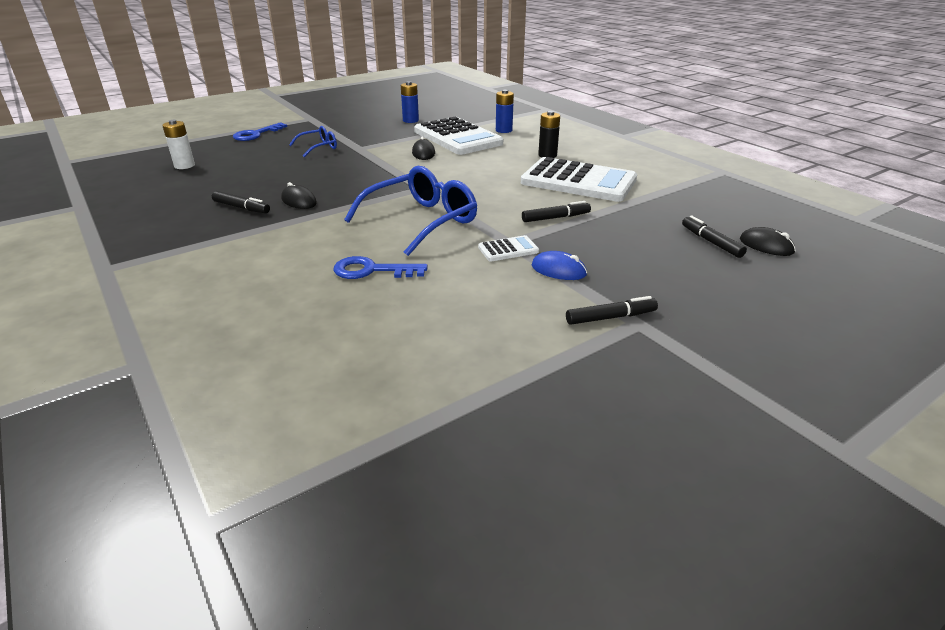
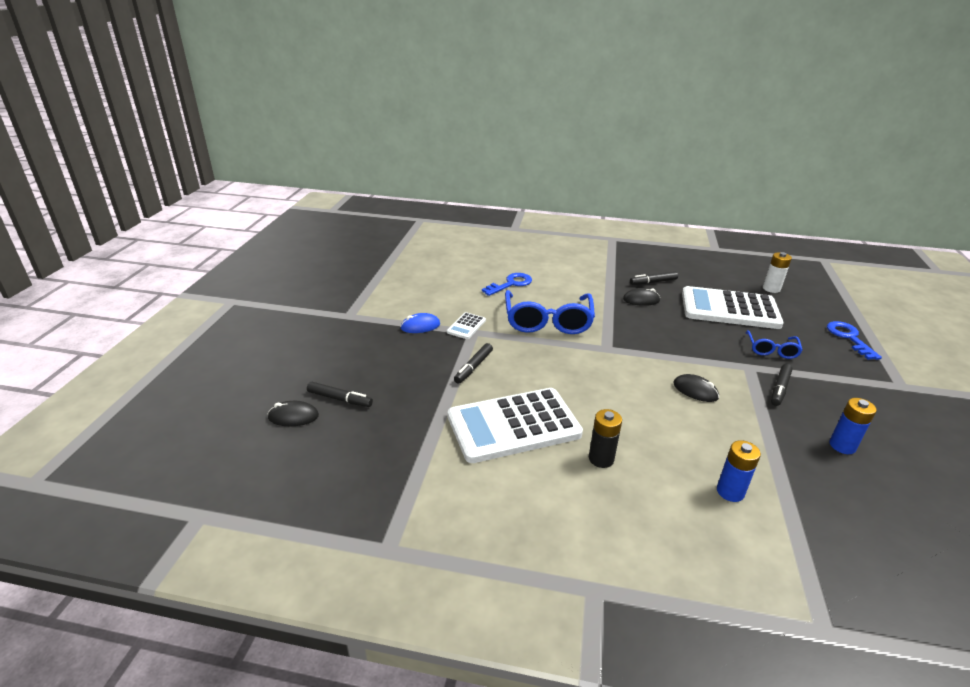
camera: 135 degrees right, 0 degrees up
white calculator [414,117,503,155] -> white calculator moved to [682,286,784,329]
black marker [566,296,658,325] -> black marker moved to [771,364,793,406]

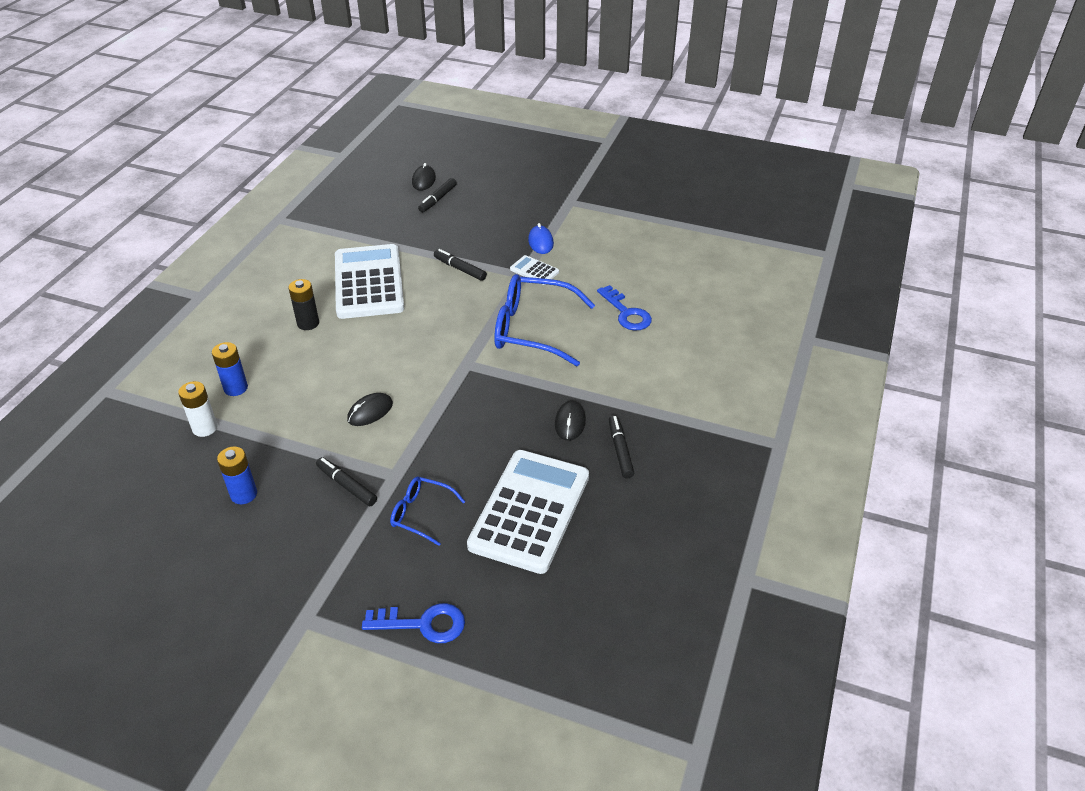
camera: 100 degrees right, 10 degrees up
white battery [763,252,792,293] -> white battery moved to [178,381,217,437]

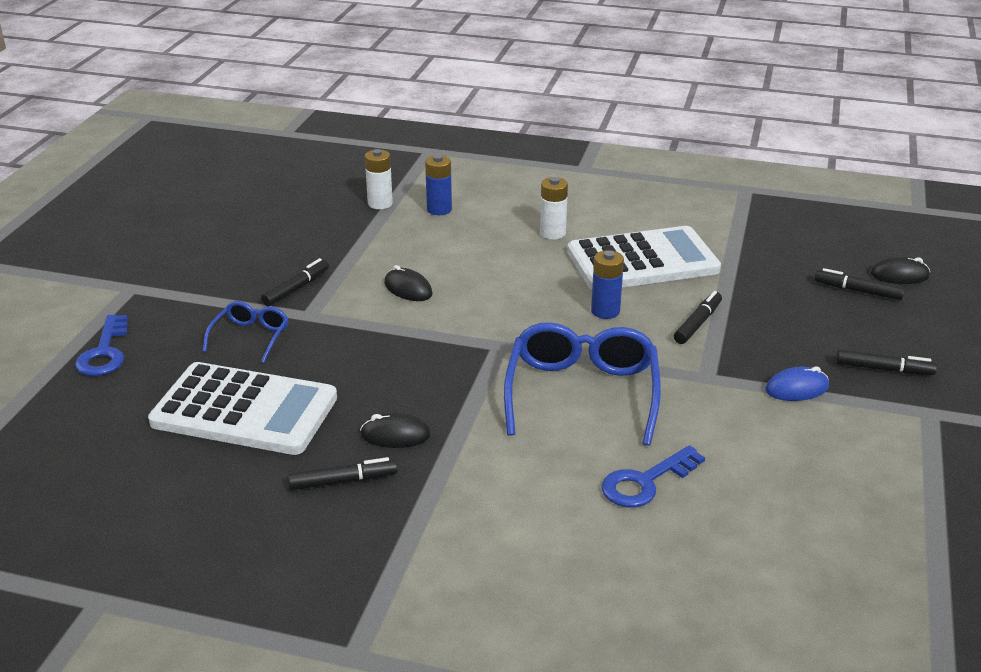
camera: 85 degrees right, 10 degrees down
blue battery [217,447,257,504] -> blue battery moved to [591,250,624,319]
black battery [288,279,319,330] -> white battery [540,177,568,240]
white calculator [510,255,559,285] -> none
none -> black marker [836,349,937,375]

